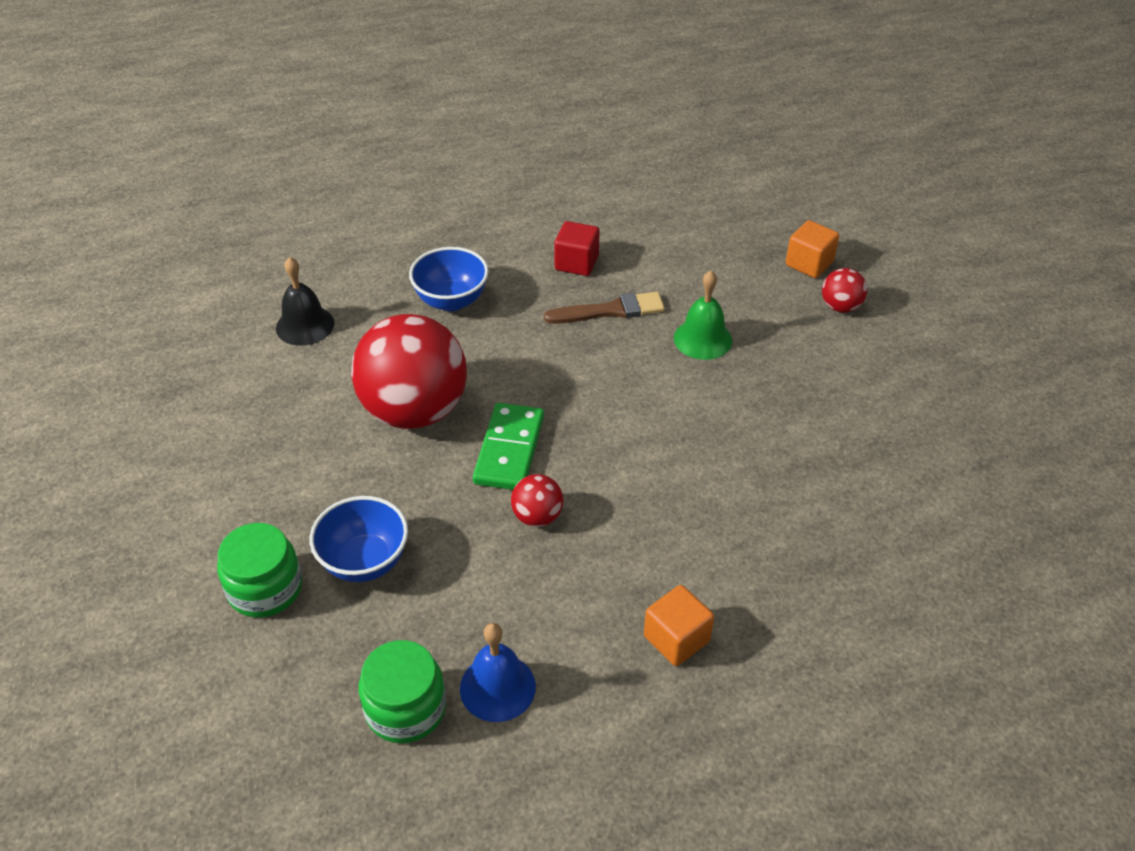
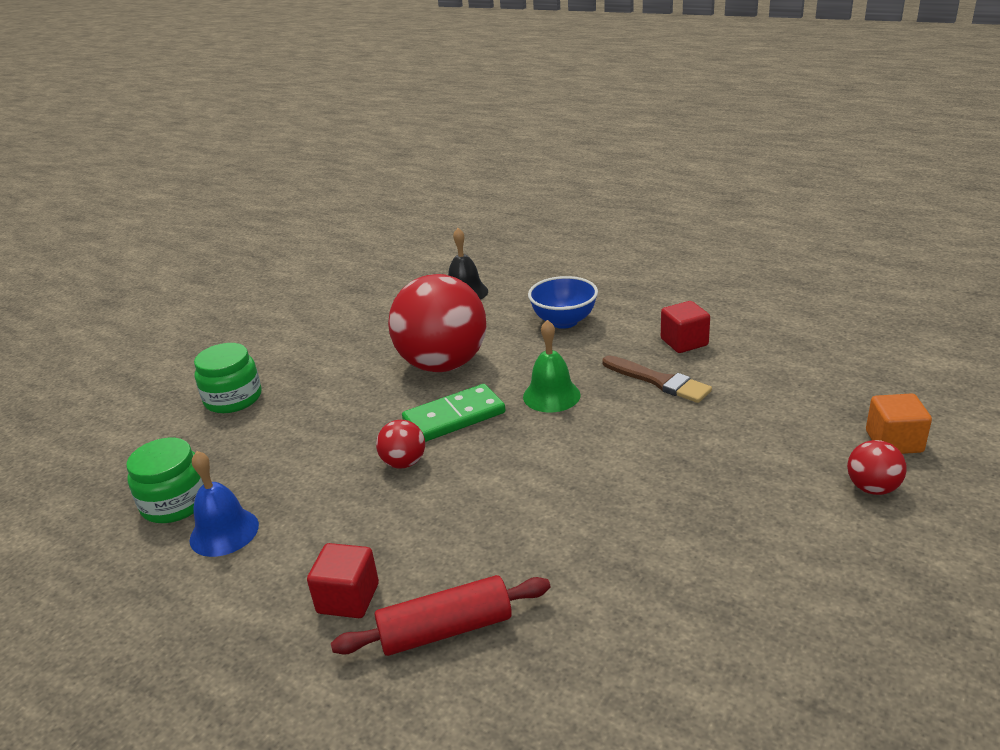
camera: 55 degrees right, 15 degrees down
blue bowl [309,496,408,582] -> none
orange cube [644,585,714,666] -> red cube [307,543,379,618]
green bell [674,271,732,360] -> green bell moved to [523,320,581,412]
none -> red rolling pin [331,575,550,656]

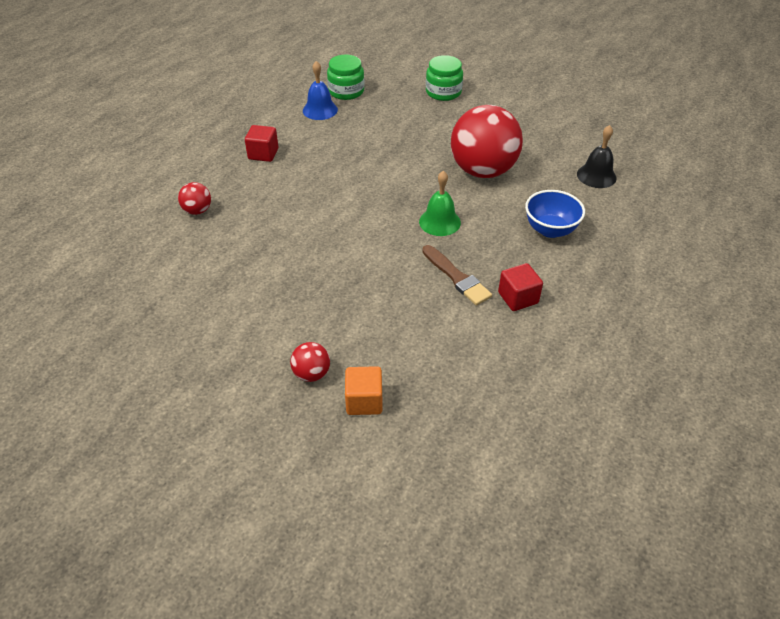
camera: 85 degrees right, 15 degrees up
red rolling pin [331,575,550,656] -> none
red ball [376,420,425,469] -> red ball moved to [178,182,211,215]
green domino [402,384,505,442] -> none
brown brush [602,355,712,403] -> brown brush turned 75 degrees counterclockwise [422,245,492,305]

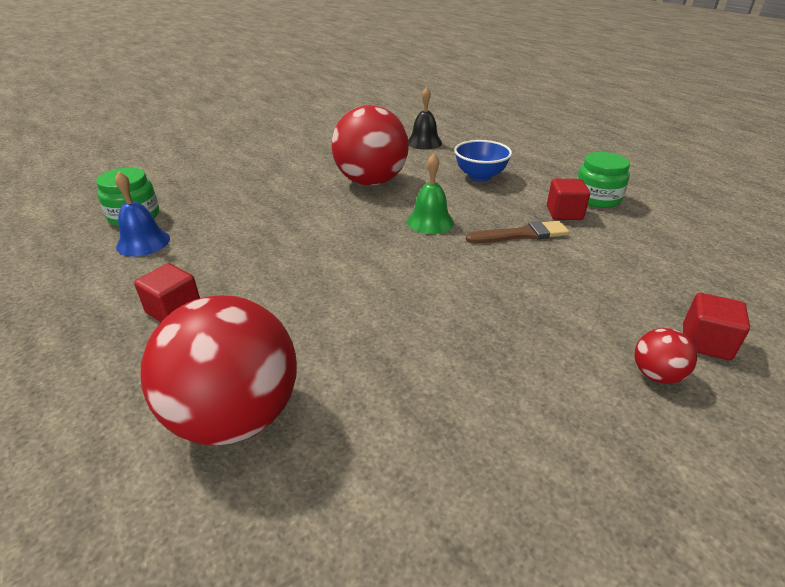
camera: 65 degrees left, 10 degrees down
red ball [178,182,211,215] -> red ball [141,296,297,446], size x2.32
orange cube [345,366,383,415] -> red cube [683,293,750,360]
green jar [426,55,463,101] -> green jar moved to [577,152,630,208]

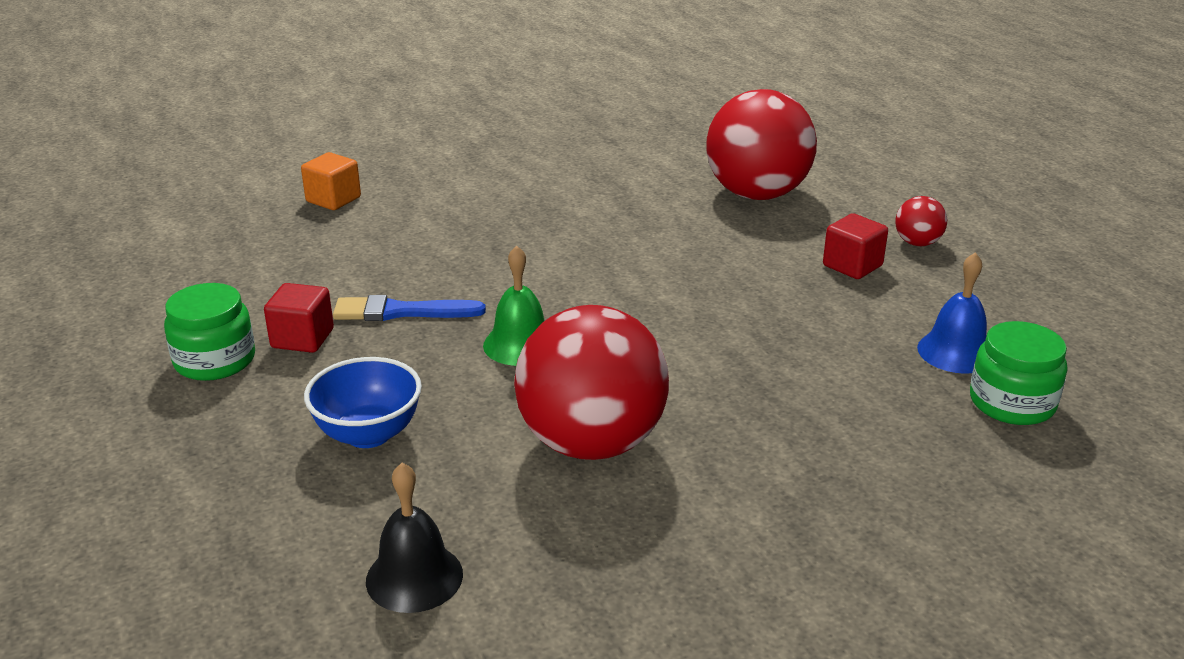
camera: 170 degrees left, 5 degrees down
brown brush [466,221,569,243] -> blue brush [333,295,486,321]
red ball [634,328,697,384] -> red ball moved to [895,196,947,246]
red cube [683,293,750,360] -> orange cube [301,152,361,210]

